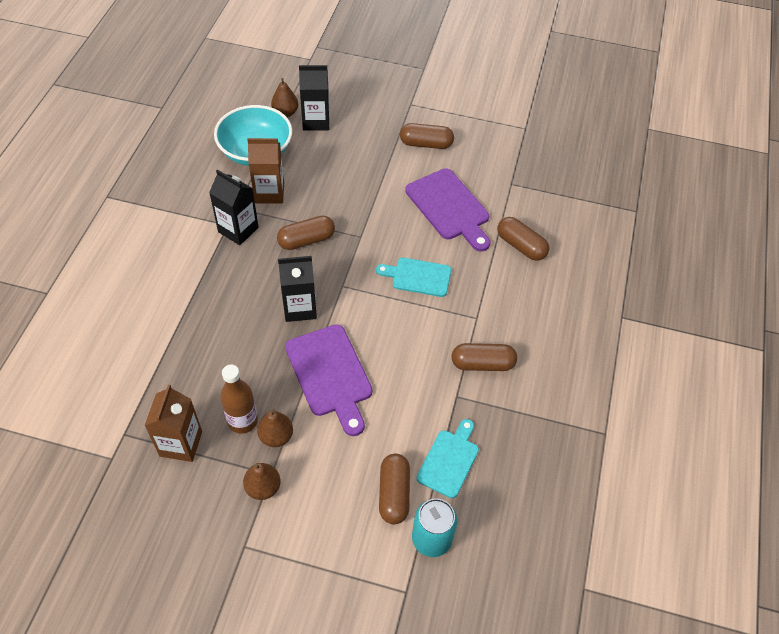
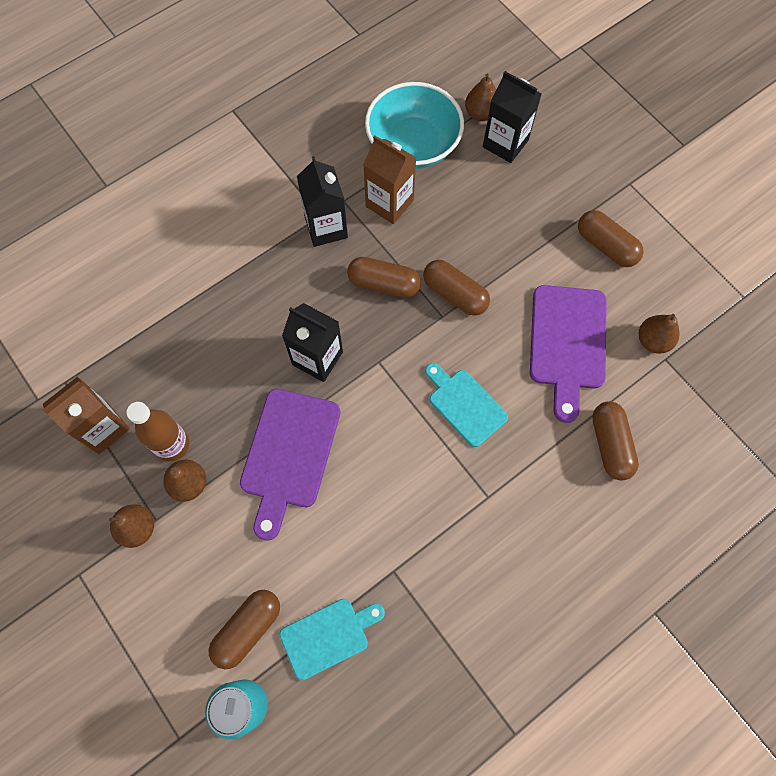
camera: 40 degrees right, 15 degrees up
brown capsule [452,343,517,371] -> brown capsule moved to [423,260,490,316]
none -> brown pear [639,314,680,354]

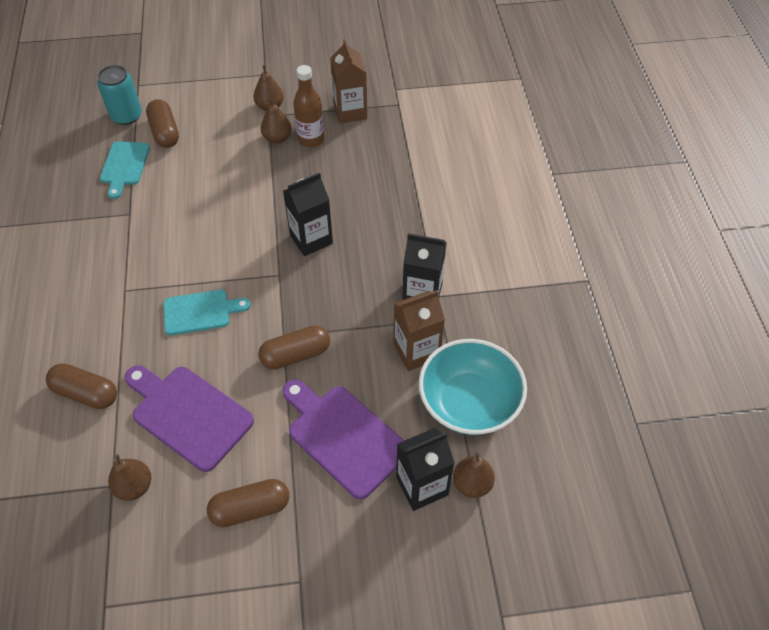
camera: 120 degrees right, 15 degrees down
purple cutting board [240,389,340,541] -> purple cutting board moved to [282,379,404,499]
brown capsule [347,257,421,298] -> none

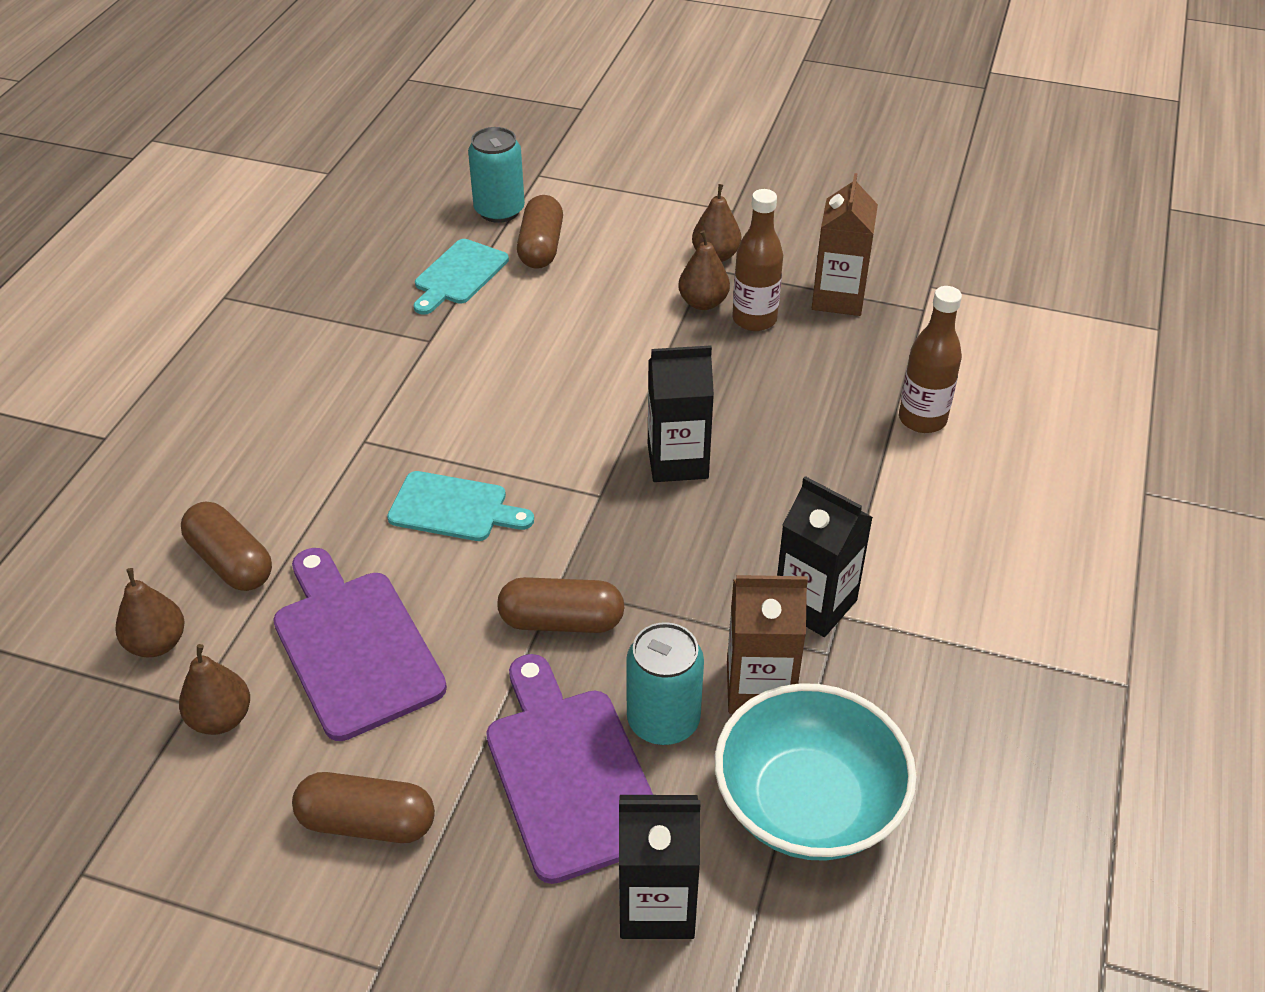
camera: 25 degrees right, 10 degrees down
brown pear [453,452,495,498] -> brown pear moved to [115,568,185,657]
none -> turquoise can [626,622,704,745]
none -> brown bottle [899,286,962,433]

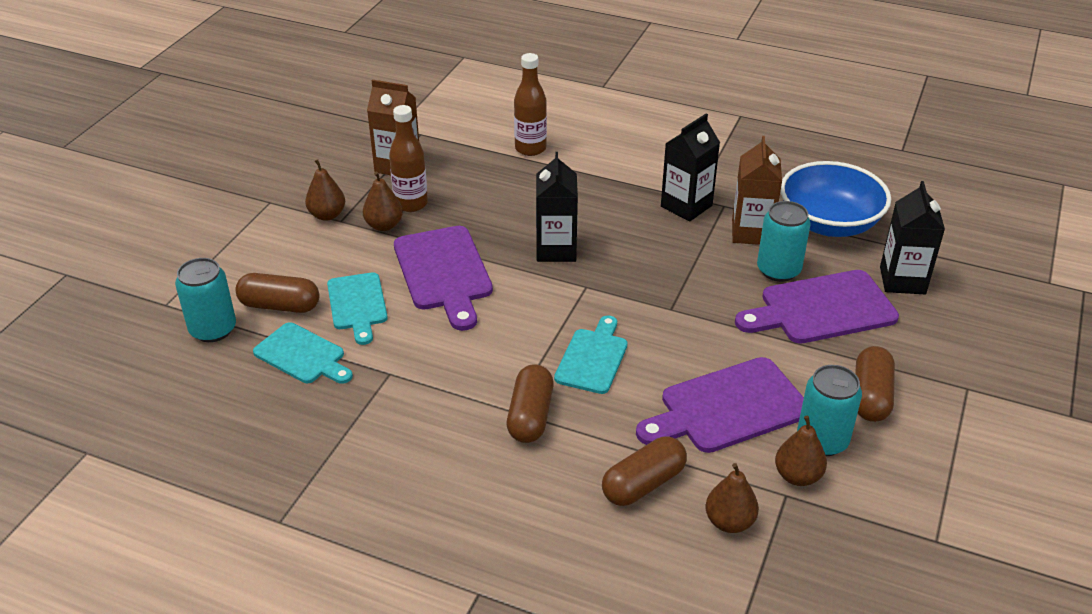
camera: 85 degrees left, 5 degrees down
brown capsule [497,577,624,633] -> brown capsule moved to [507,365,554,443]
turquoise bowl [715,683,917,861] -> blue bowl [780,161,891,237]
none -> turquoise cutting board [327,272,388,345]
none -> purple cutting board [394,226,493,331]
none -> turquoise can [797,365,862,456]

